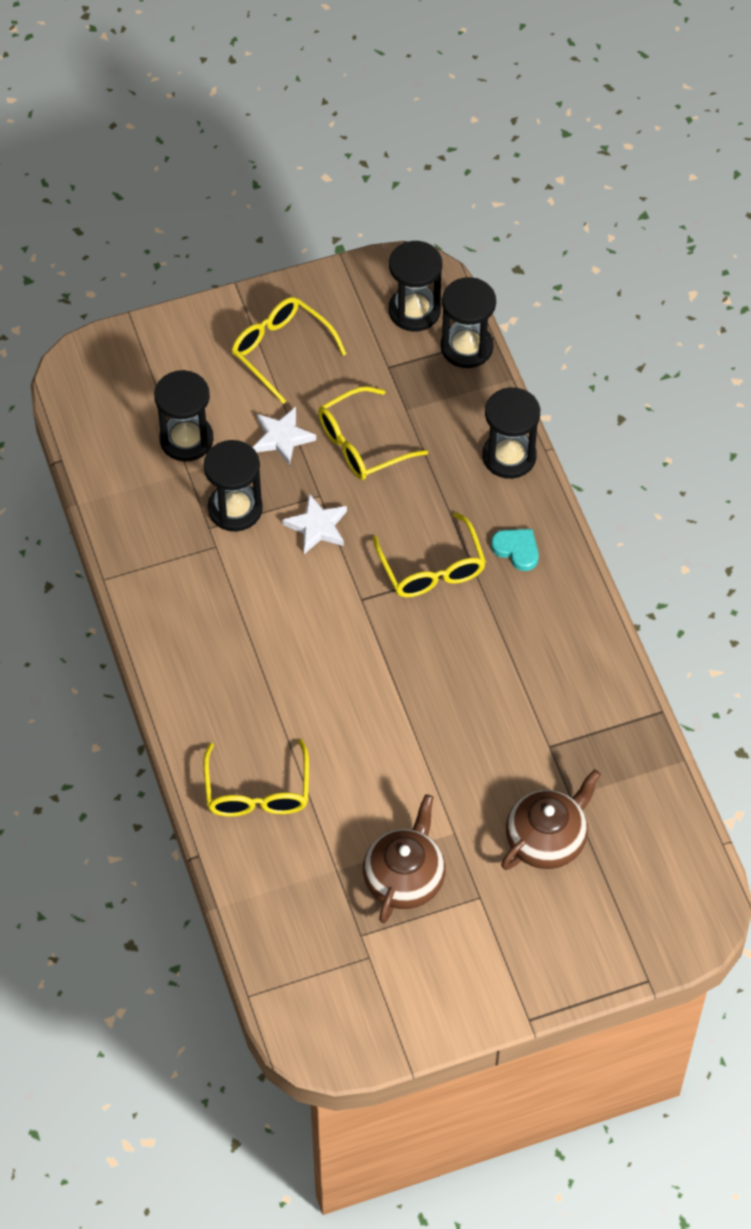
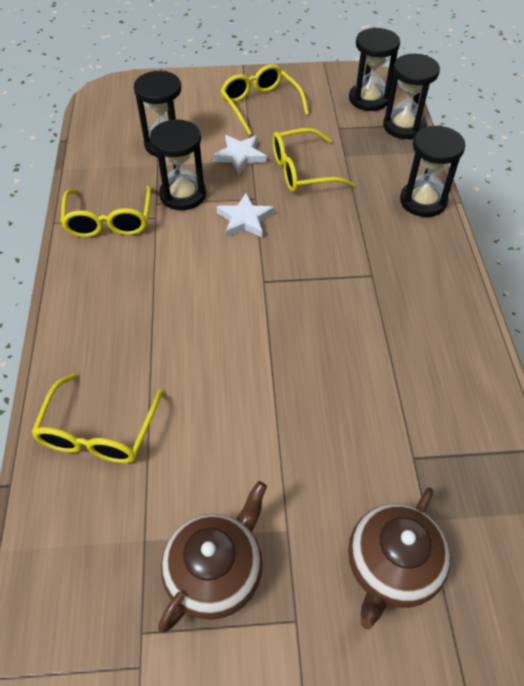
camera: 15 degrees right, 5 degrees down
yellow glasses [372,512,486,597] -> yellow glasses moved to [60,186,152,237]
turquoise heart [491,529,539,571] -> none
brown teapot [501,769,601,870] -> brown teapot turned 150 degrees clockwise [348,487,451,629]

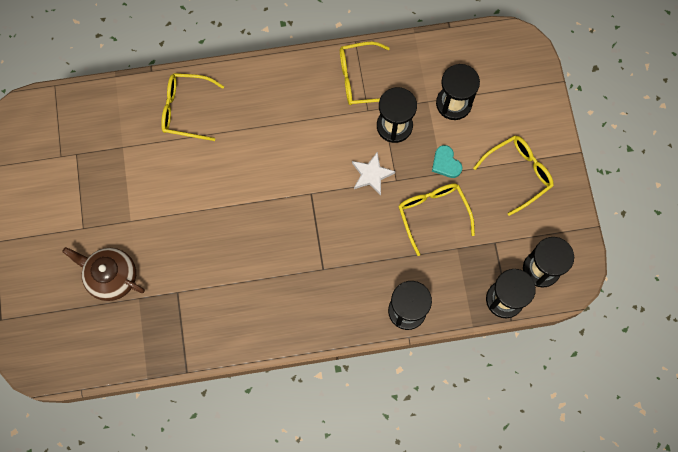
camera: 85 degrees right, 20 degrees up
brown teapot [158,481,267,633] -> none
white star [213,135,267,174] -> turquoise heart [432,145,462,178]

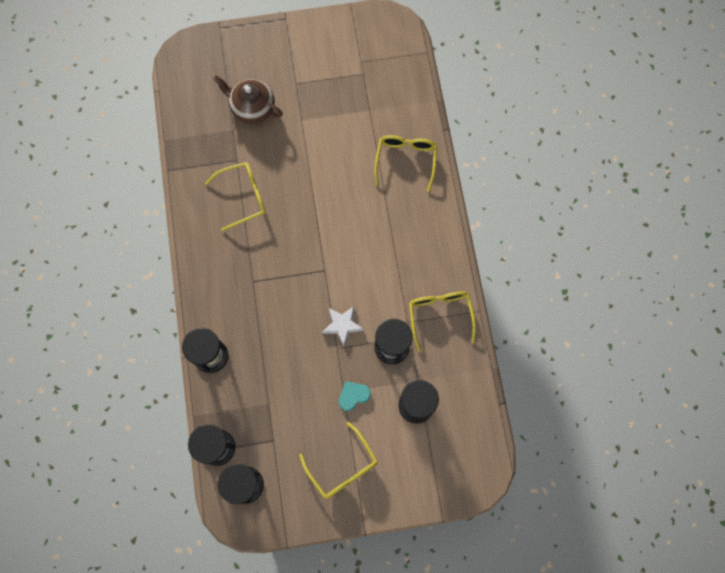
camera: 90 degrees right, 0 degrees up
brown teapot [62,247,145,301] -> brown teapot turned 90 degrees counterclockwise [213,75,283,124]
yellow glasses [398,183,475,256] -> yellow glasses moved to [205,162,266,231]

